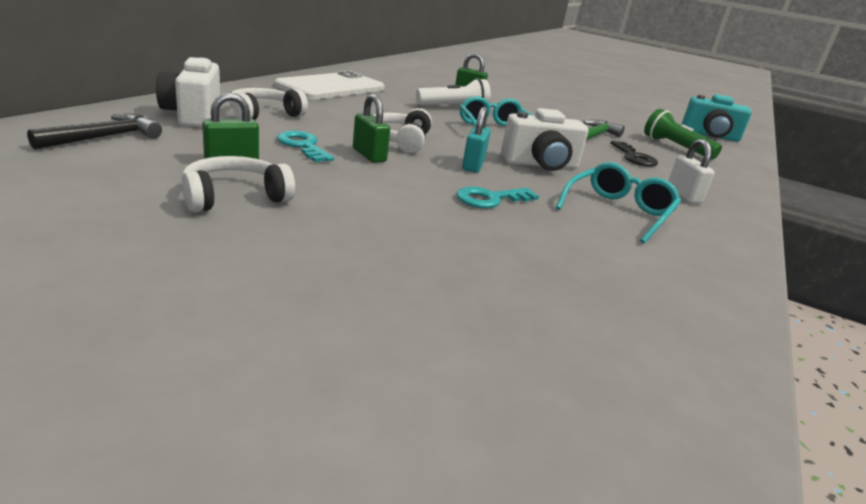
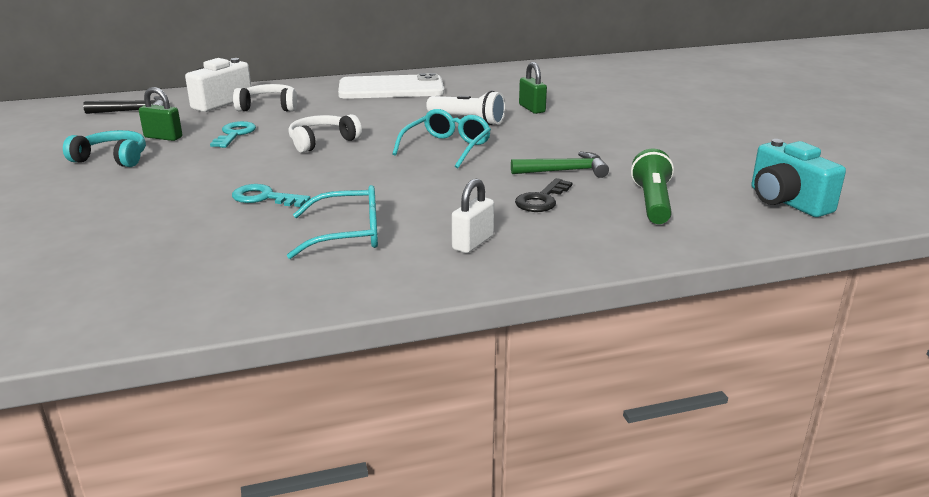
camera: 50 degrees right, 0 degrees up
white headphones [181,156,295,212] -> turquoise headphones [63,130,146,167]
green padlock [353,94,390,163] -> none
turquoise padlock [462,107,491,173] -> none
white camera [501,108,589,171] -> none

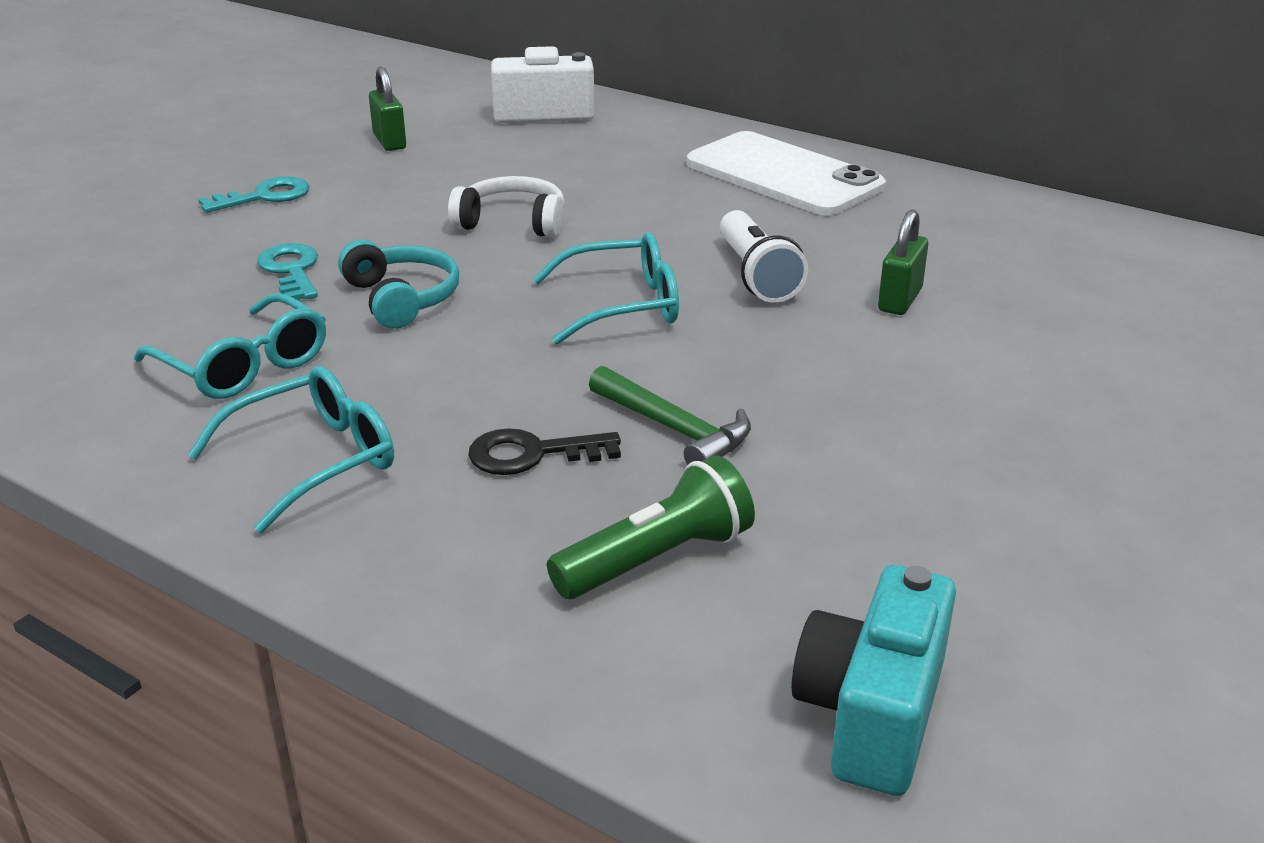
camera: 50 degrees right, 5 degrees up
turquoise headphones [63,130,146,167] -> turquoise headphones moved to [338,240,459,329]
black hammer [83,96,164,114] -> none
turquoise key [210,121,256,148] -> turquoise key moved to [198,176,310,213]
white headphones [233,84,297,111] -> none
white padlock [452,178,494,253] -> turquoise glasses [188,366,394,533]

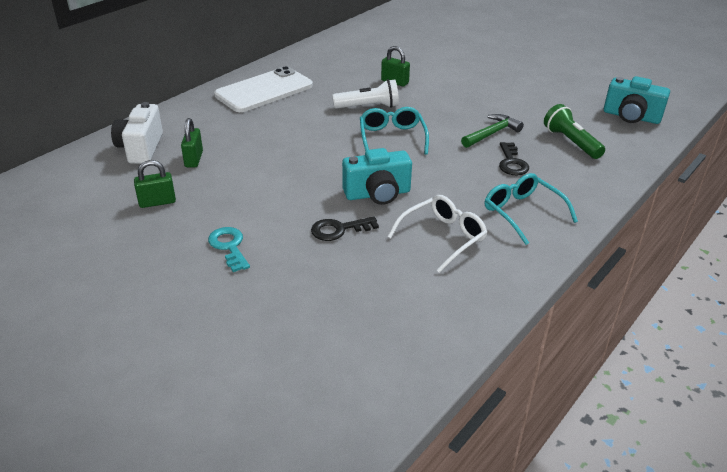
camera: 85 degrees left, 5 degrees up
turquoise glasses [134,293,326,399] -> white glasses [388,195,487,273]
turquoise key [257,243,318,300] -> black key [311,217,379,241]
turquoise headphones [338,240,459,329] -> turquoise camera [342,148,412,205]
white headphones [448,176,565,238] -> none
none -> green padlock [181,118,203,167]

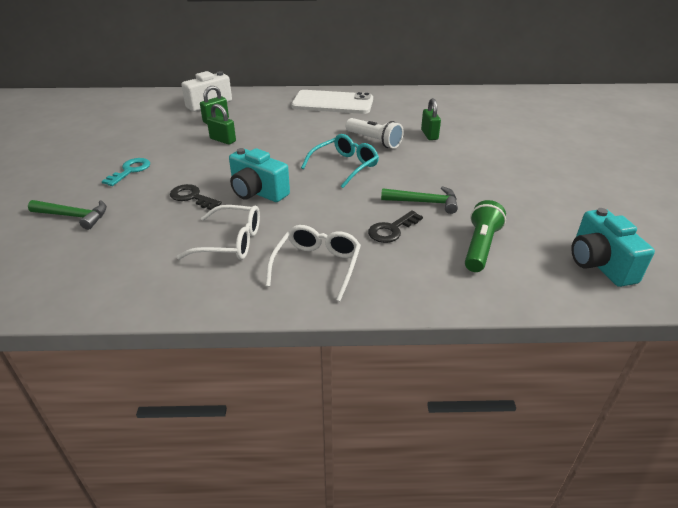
camera: 50 degrees right, 0 degrees up
green padlock [134,160,176,208] -> green padlock moved to [207,104,236,145]
turquoise glasses [485,173,578,245] -> white glasses [266,225,361,301]
none -> green hammer [28,200,107,230]

